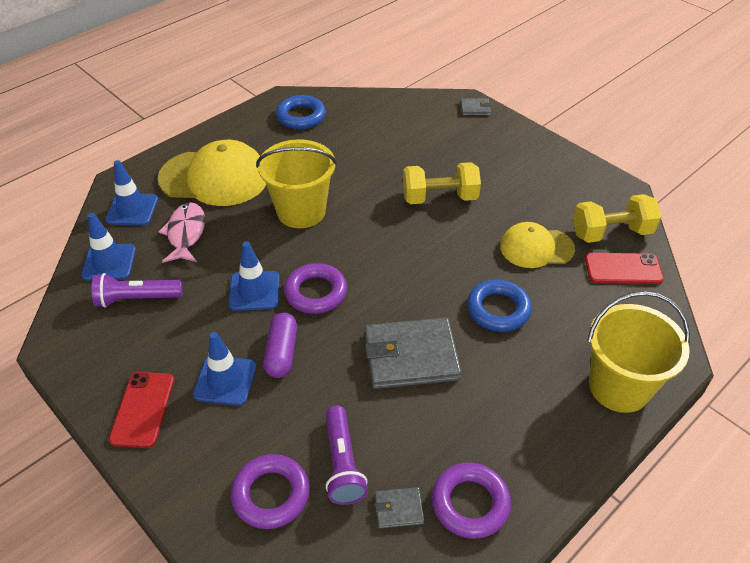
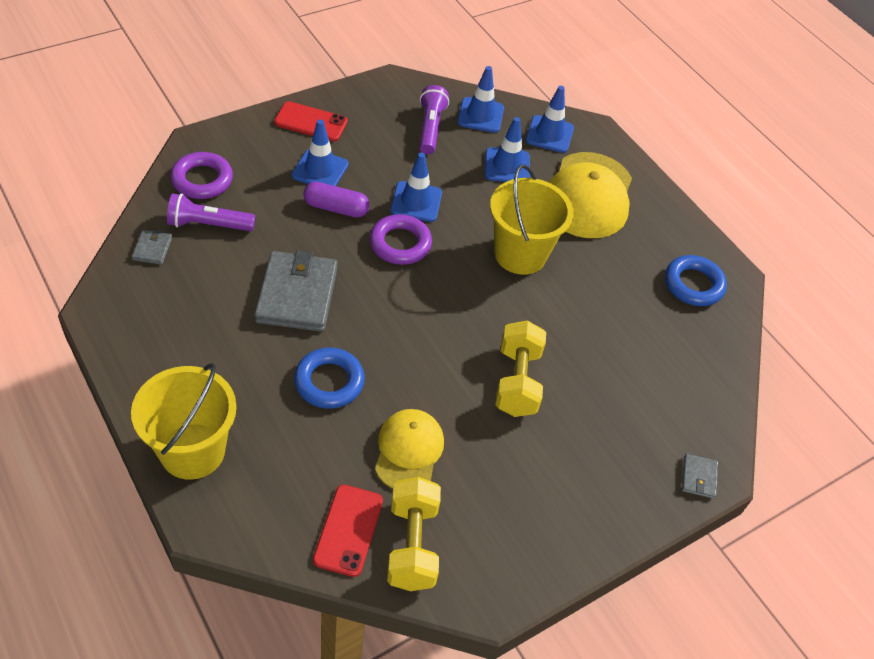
camera: 95 degrees right, 5 degrees up
pink fish [158,202,205,263] -> blue traffic cone [485,117,530,182]
purple ring [432,463,511,539] -> none

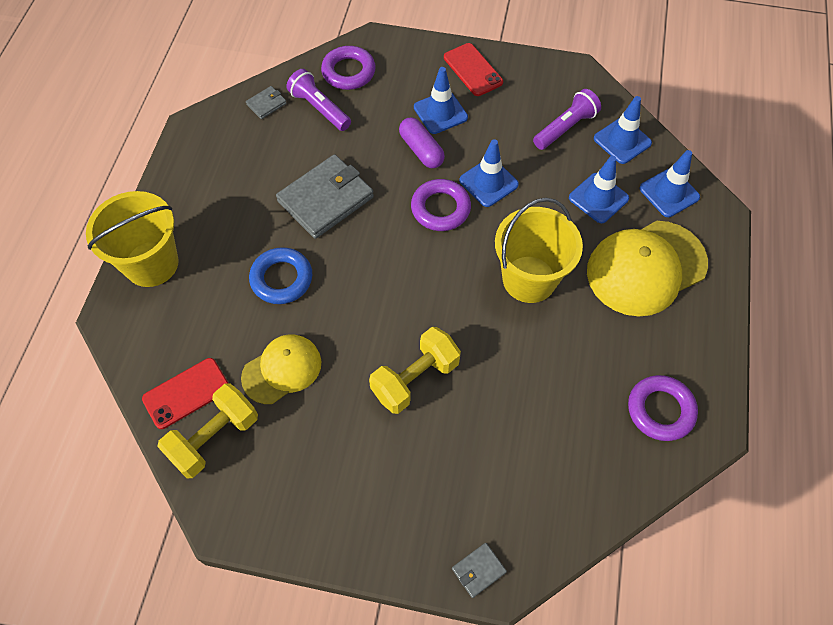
camera: 50 degrees right, 10 degrees up
blue ring [665,255,727,306] -> purple ring [628,375,698,441]

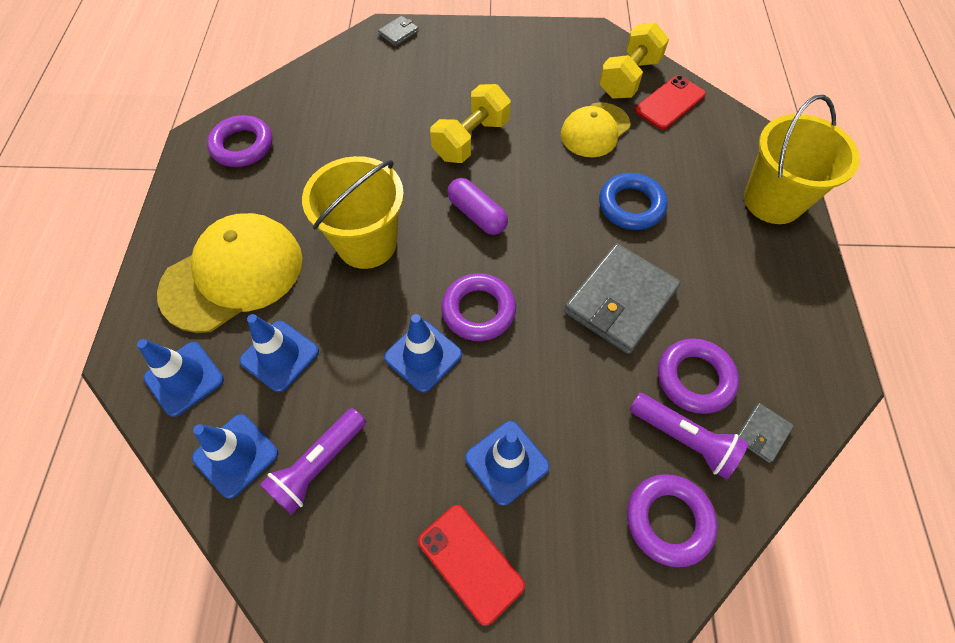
camera: 170 degrees right, 0 degrees up
purple capsule [399,117,445,168] -> purple capsule moved to [447,178,508,235]
none -> purple ring [658,339,739,414]

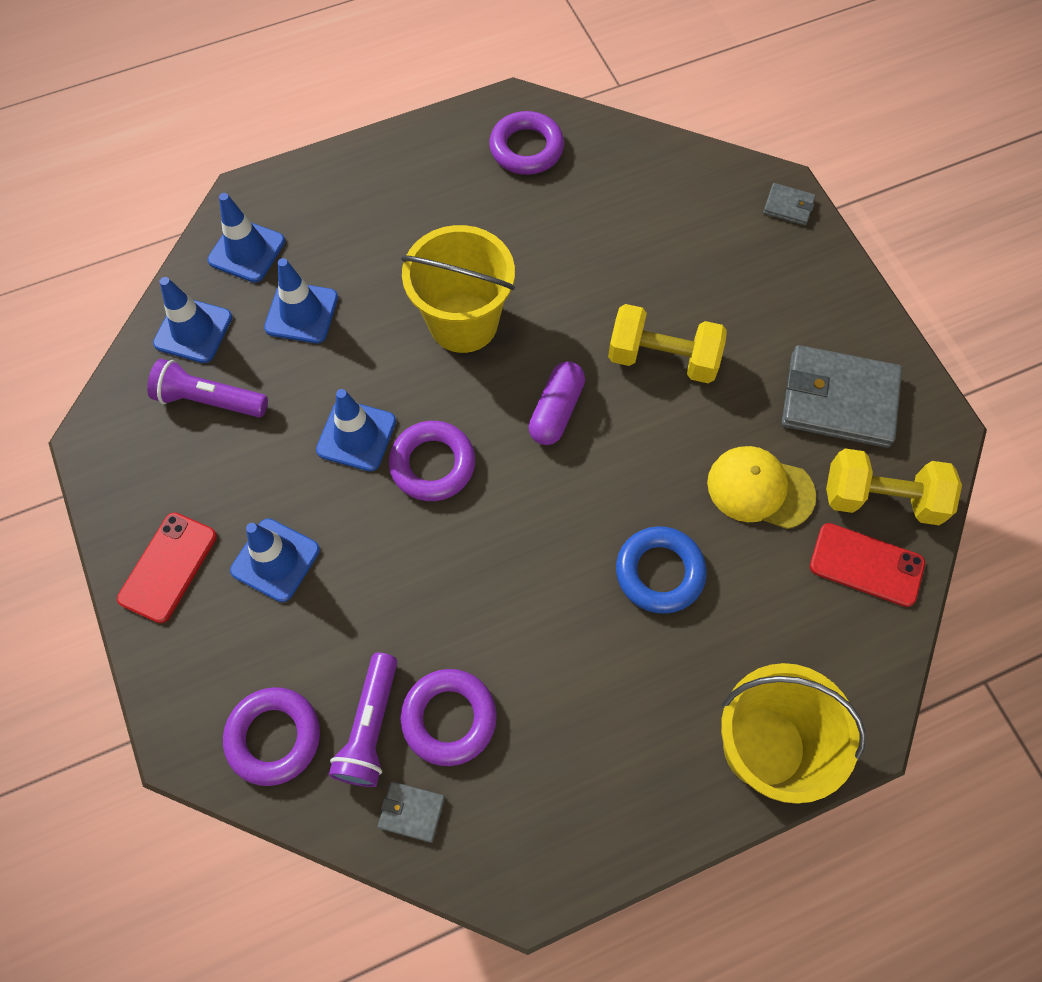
camera: 65 degrees right, 5 degrees up
yellow cap [157,213,303,333] -> none
grey wallet [564,244,681,354] -> grey wallet moved to [782,345,902,448]

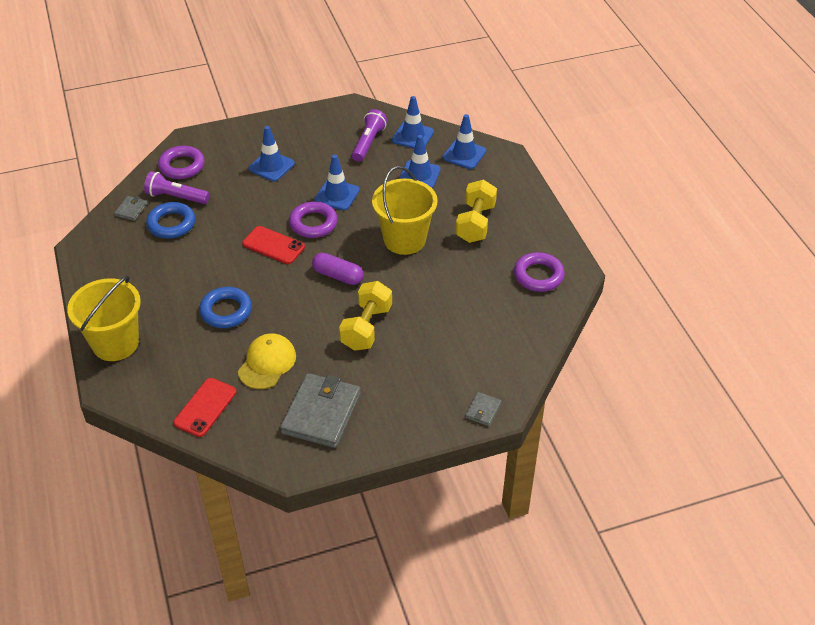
camera: 95 degrees right, 20 degrees down
red phone [117,512,217,623] -> red phone moved to [242,226,305,264]
purple ring [400,669,497,766] -> blue ring [146,202,195,239]
yellow dumbbell [826,448,962,525] -> yellow dumbbell moved to [456,180,497,243]

